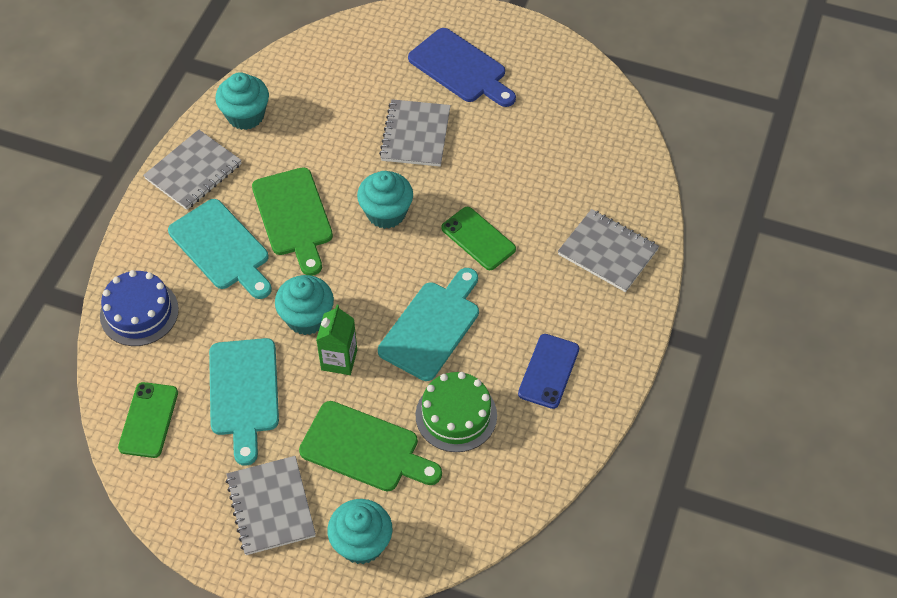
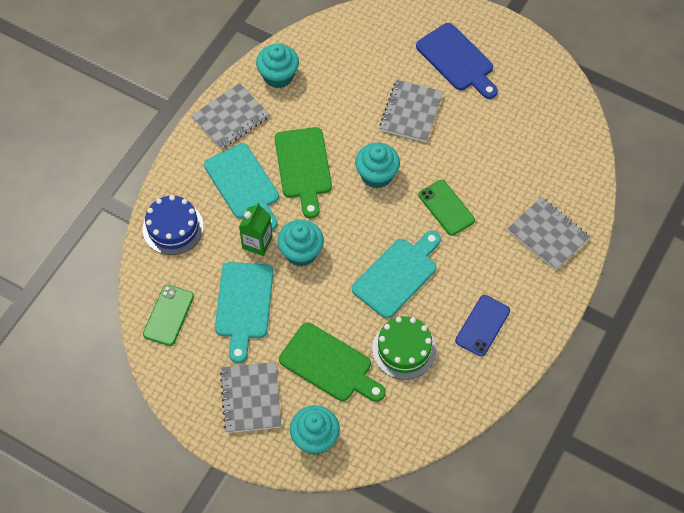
camera: 10 degrees right, 5 degrees up
green carton [316,305,357,375] -> green carton moved to [239,203,272,256]

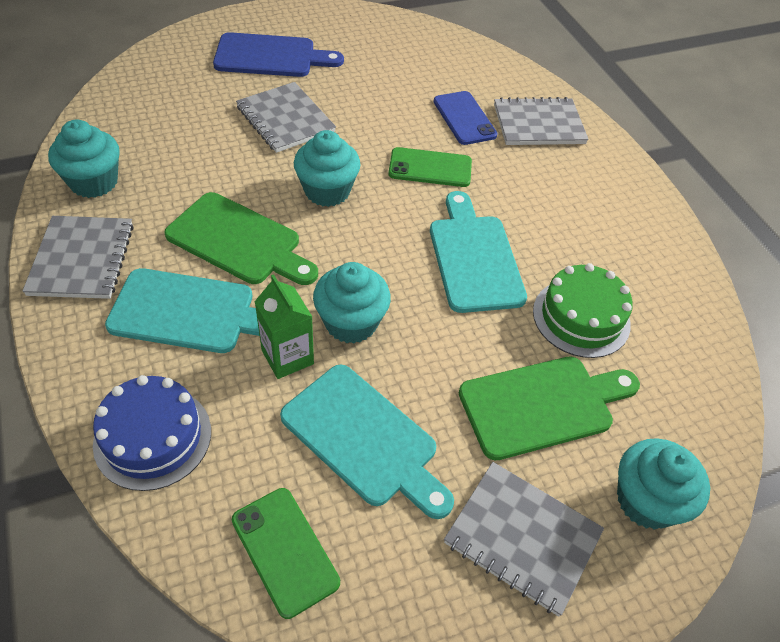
camera: 55 degrees left, 10 degrees down
blue phone [455,295,510,357] -> blue phone moved to [433,91,498,145]

